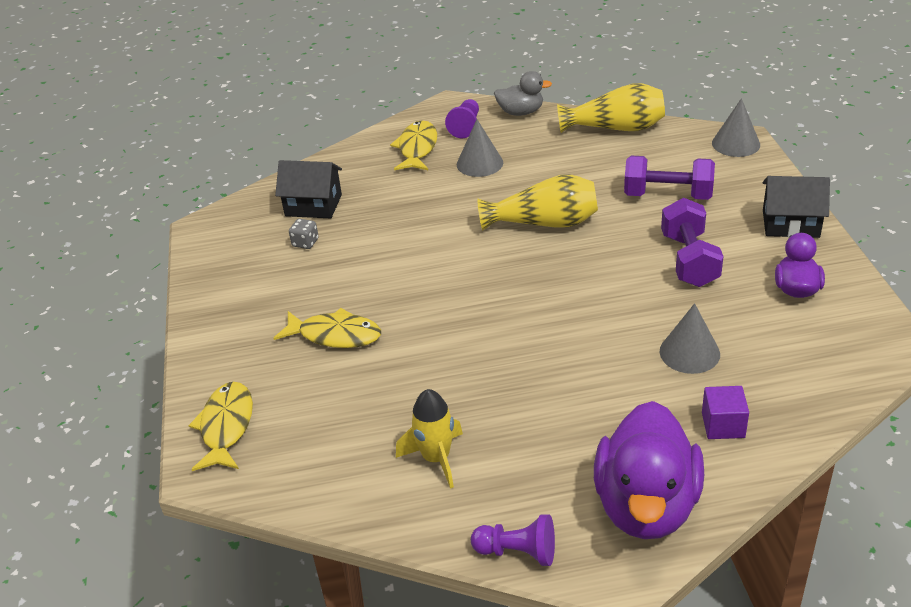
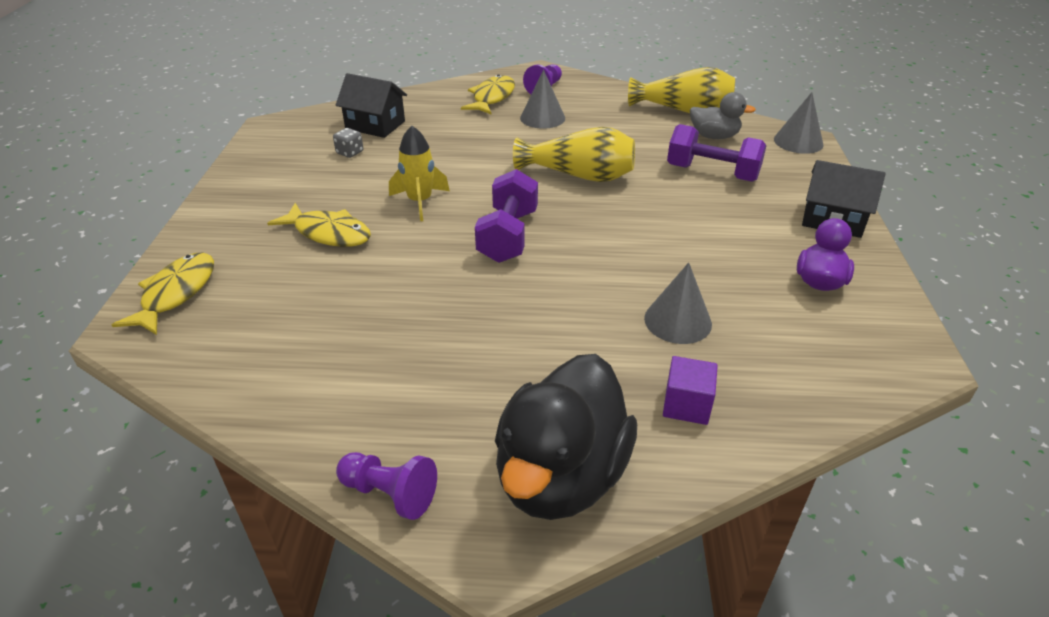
camera: 10 degrees right, 0 degrees up
yellow rocket [396,389,463,489] -> yellow rocket moved to [389,126,450,221]
grey duck [494,71,552,116] -> grey duck moved to [690,92,756,139]
purple duck [594,401,704,539] -> black duck [495,354,637,520]
purple dumbbell [661,198,724,287] -> purple dumbbell moved to [475,169,538,263]

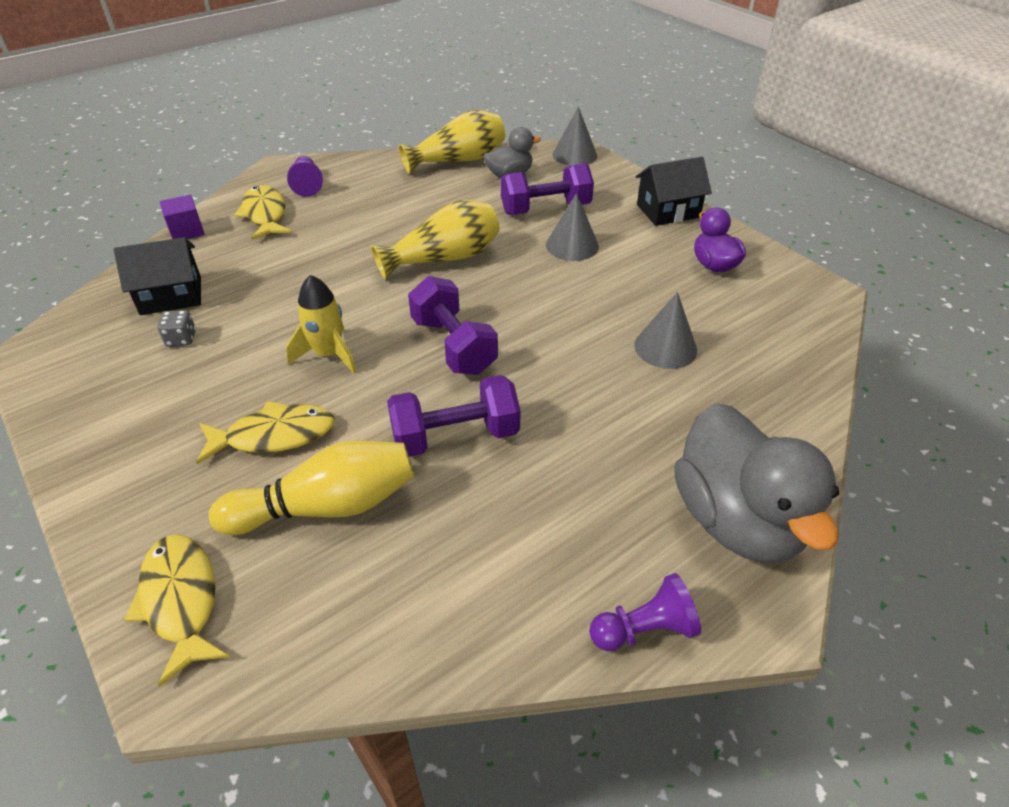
camera: 40 degrees left, 5 degrees up
black duck [495,354,637,520] -> grey duck [674,403,839,564]
grey cone [520,70,565,129] -> grey cone moved to [546,193,599,261]
purple cube [663,356,718,425] -> purple cube moved to [160,195,205,239]
none -> yellow bowling pin [209,440,414,535]
none -> purple dumbbell [387,375,521,457]

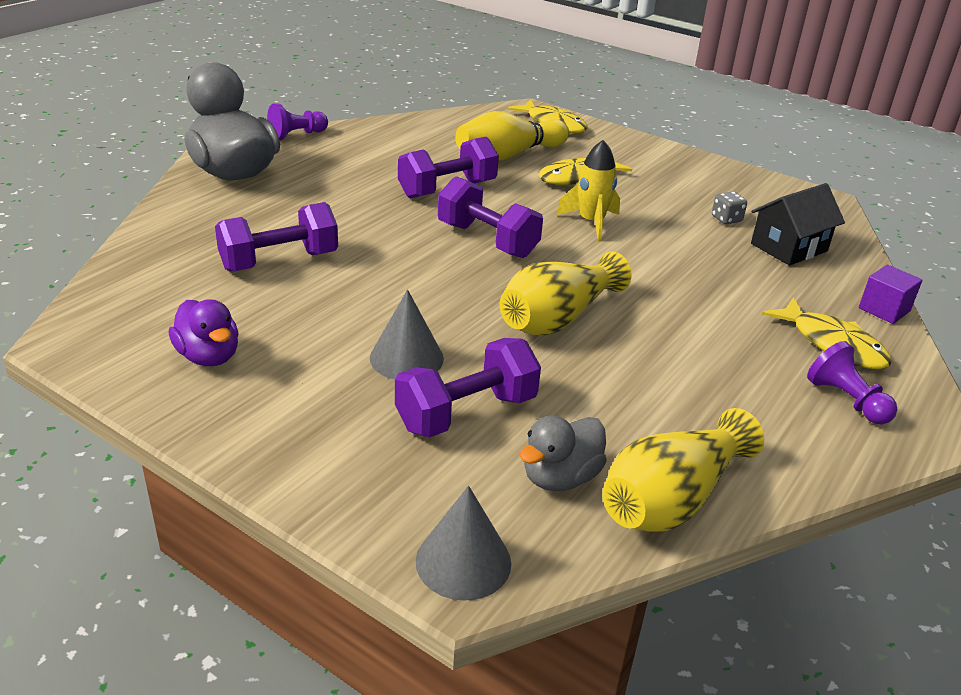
camera: 160 degrees right, 10 degrees down
grey cone [634,292,697,369] -> purple dumbbell [215,202,338,272]
black house [636,157,712,226] -> none

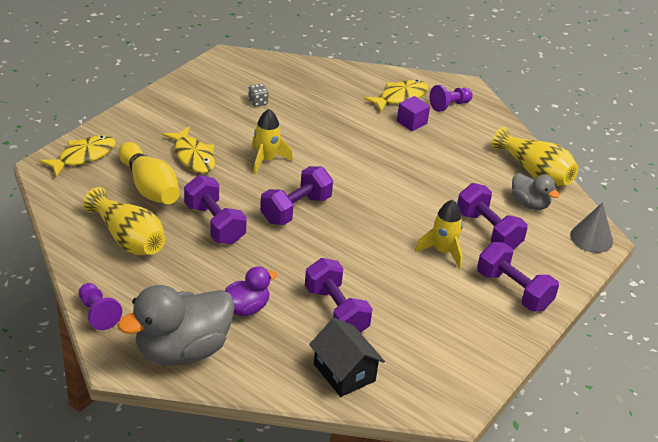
camera: 90 degrees left, 5 degrees up
purple duck [169,299,239,366] -> purple duck moved to [225,266,277,316]
grey cone [370,289,444,379] -> yellow rocket [415,200,463,269]
yellow vase [500,252,631,336] -> yellow vase moved to [83,187,165,255]
black house [751,183,845,266] -> black house moved to [309,318,385,397]
purple cube [859,265,922,324] -> purple cube moved to [397,96,430,131]
none -> purple dumbbell [477,242,559,311]

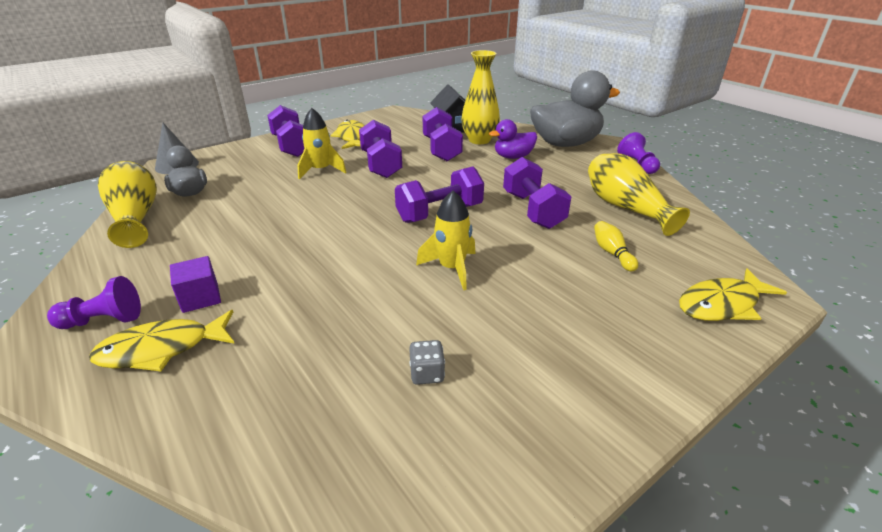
camera: 160 degrees left, 5 degrees down
yellow bowling pin [118,142,180,204] -> yellow bowling pin [594,221,638,272], size x0.48
yellow fish [162,127,215,173] -> yellow fish moved to [330,120,365,149]
purple dumbbell [457,183,528,250] -> purple dumbbell moved to [359,120,402,178]
none -> yellow vase [461,50,500,144]

